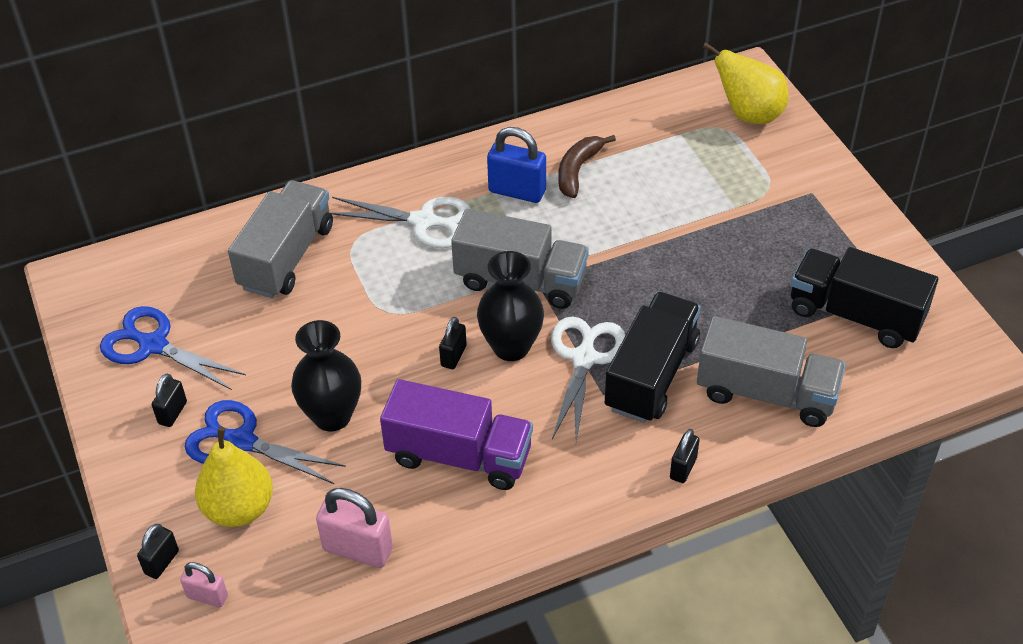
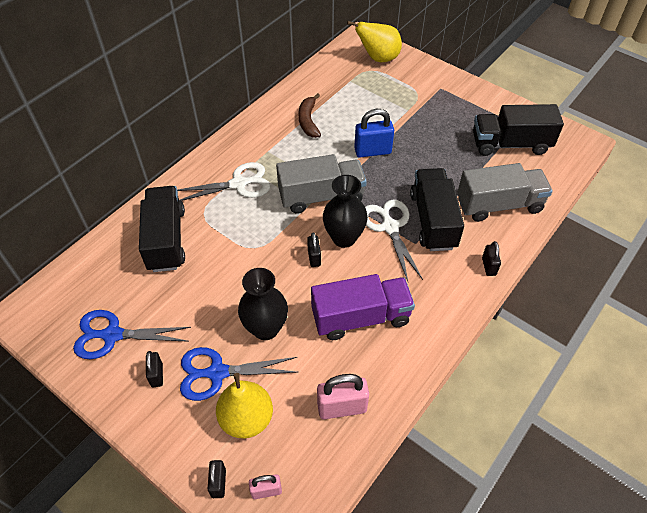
camera: 30 degrees left, 5 degrees up
grey truck [228,180,333,298] -> black truck [139,186,185,272]
blue padlock [487,127,546,203] -> blue padlock moved to [354,109,394,157]

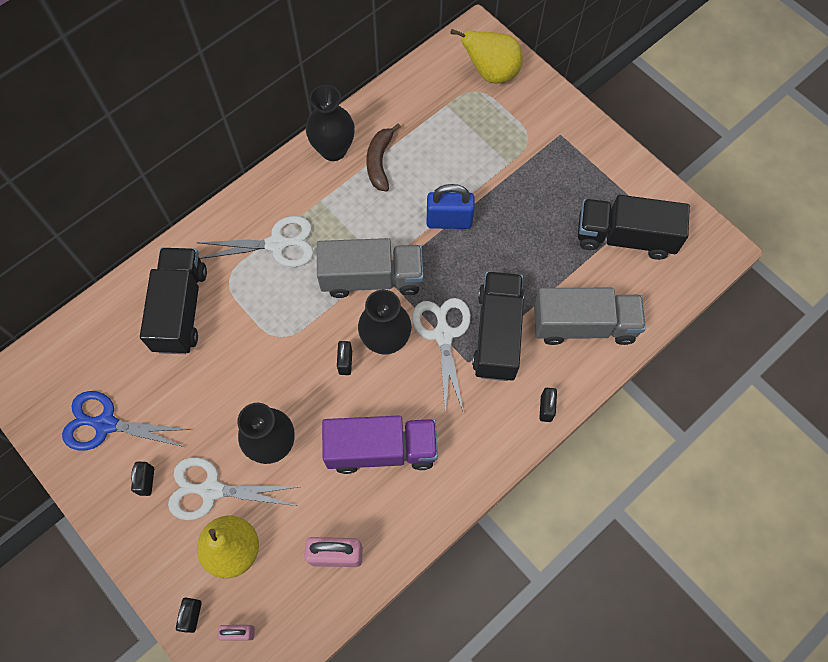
camera: 10 degrees right, 15 degrees up
blue scissors [180,347,298,401] -> white scissors [168,457,299,520]
none -> black vase [306,85,355,161]

